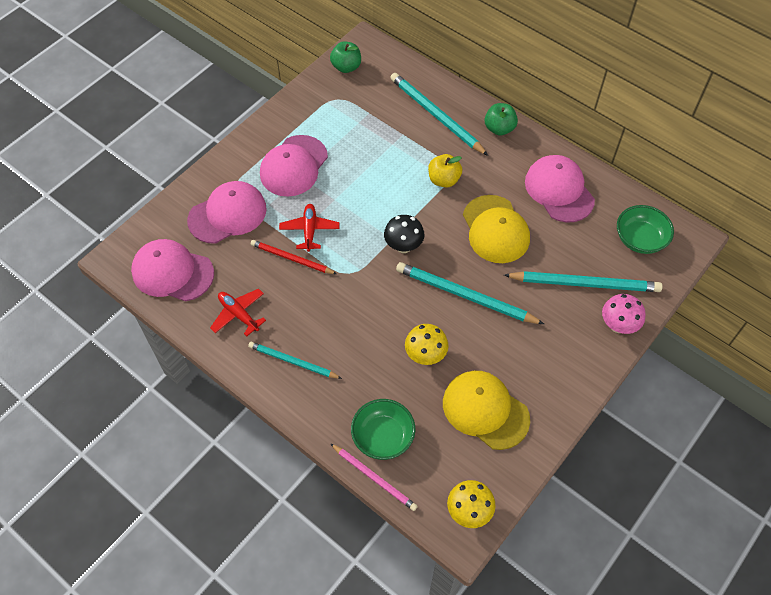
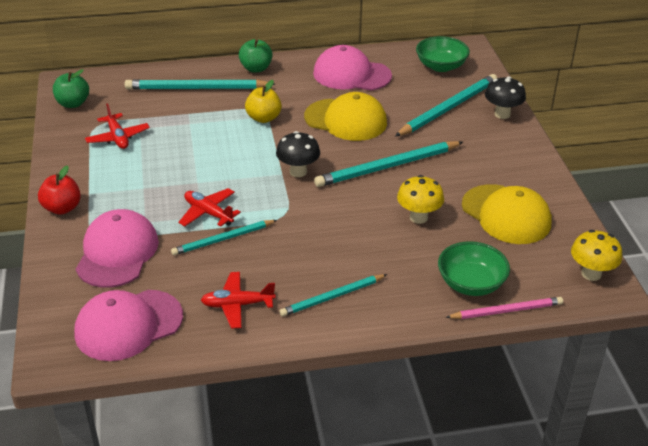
camera: 50 degrees left, 20 degrees down
red pencil [251,240,337,274] -> turquoise pencil [171,220,277,255]
pink cap [260,135,328,197] -> none
yellow cap [443,371,530,450] -> yellow cap turned 120 degrees counterclockwise [462,184,552,244]
pink mushroom [602,294,646,334] -> black mushroom [485,76,526,119]
none -> red apple [38,165,81,215]
none -> red plane [85,103,150,149]

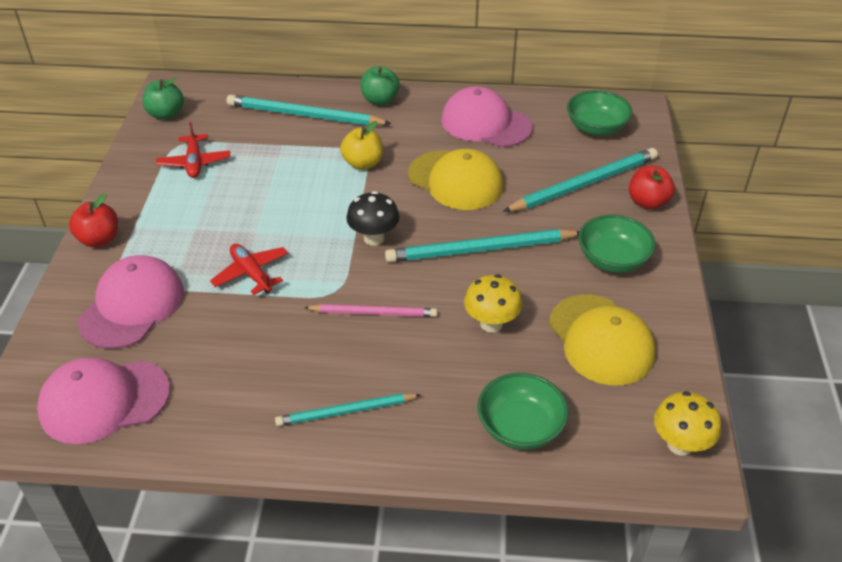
camera: 15 degrees right, 5 degrees up
turquoise pencil [171,220,277,255] -> none
red plane [201,272,276,329] -> none
pink pencil [445,297,563,319] -> pink pencil moved to [304,304,437,317]
black mushroom [485,76,526,119] -> red apple [629,166,675,209]
none -> green bowl [578,215,655,273]

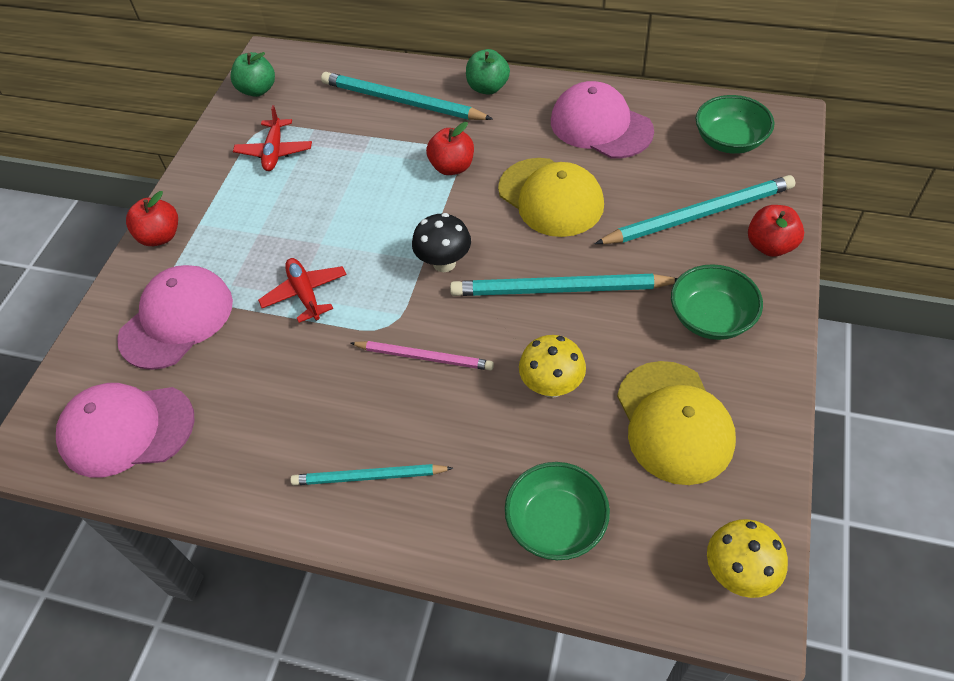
camera: 15 degrees right, 10 degrees up
yellow apple [340,121,383,170] -> red apple [426,122,474,175]

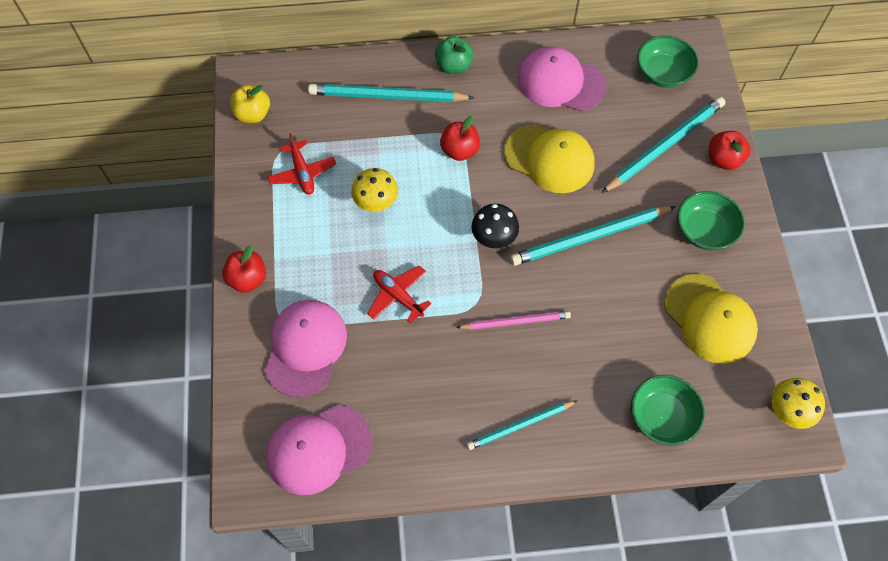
camera: 25 degrees left, 10 degrees up
green apple [230,52,275,97] -> yellow apple [230,85,270,123]
yellow mushroom [519,335,586,398] -> yellow mushroom moved to [351,168,398,212]

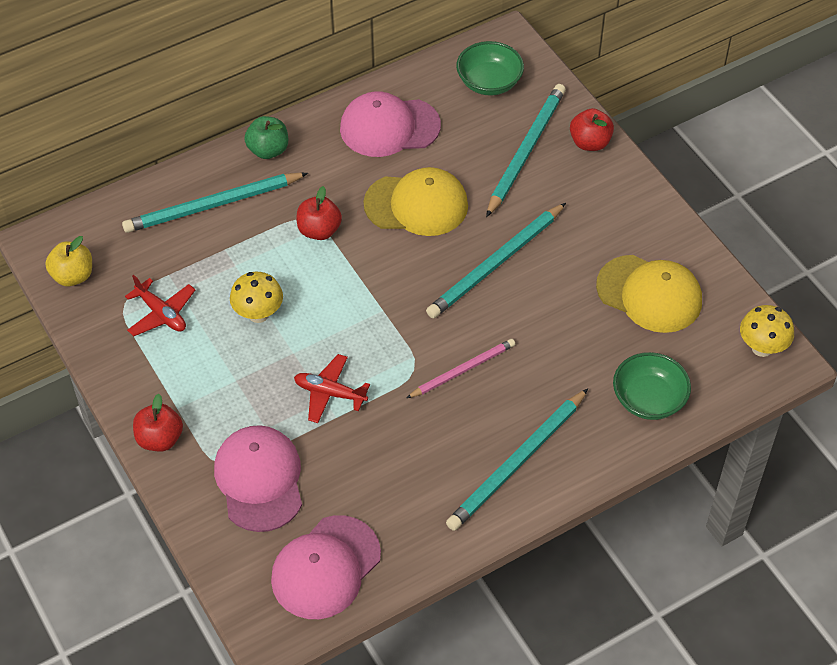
camera: 25 degrees left, 10 degrees down
turquoise pencil [467,400,578,450] -> turquoise pencil [446,389,588,531], size x1.62
black mushroom [471,204,519,248] -> none
green bowl [677,191,745,250] -> none

